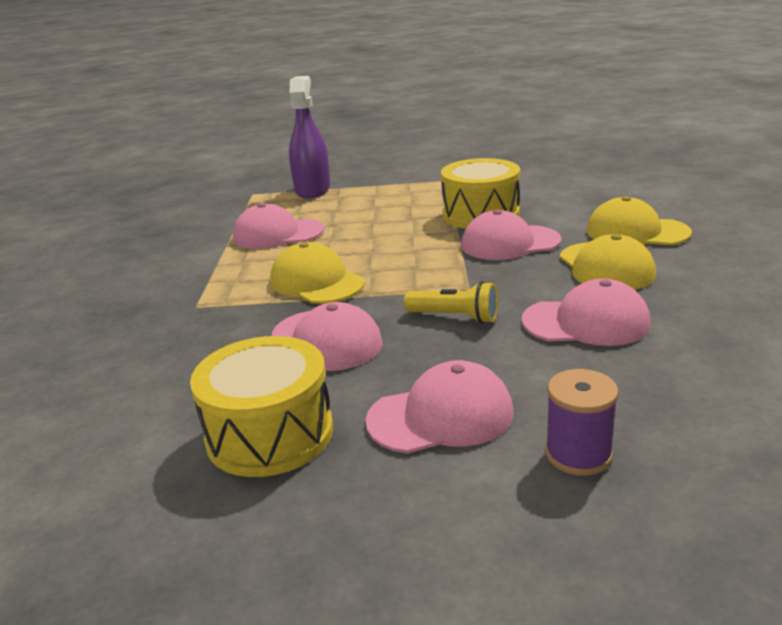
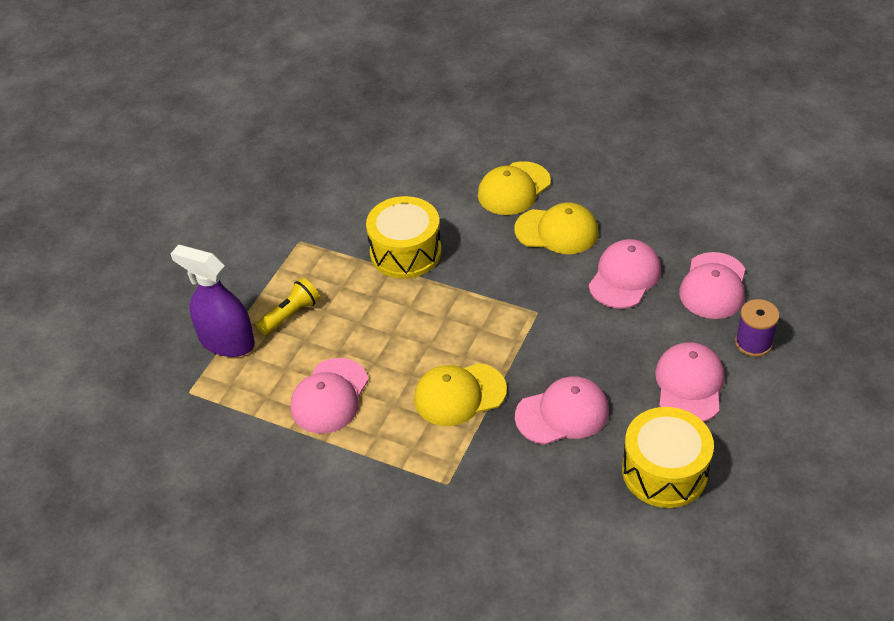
camera: 65 degrees left, 20 degrees up
yellow flashlight [404,281,498,324] -> yellow flashlight moved to [256,278,320,335]
pink cap [461,209,562,260] -> pink cap moved to [679,252,745,319]

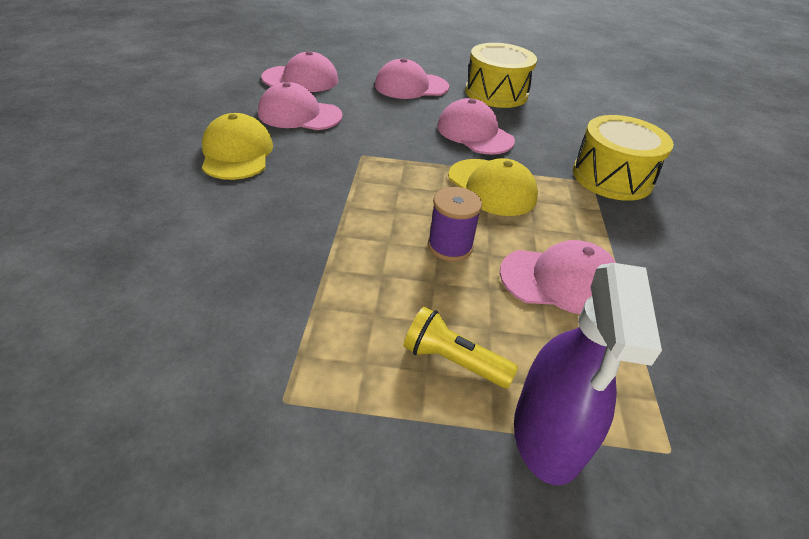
camera: 115 degrees left, 5 degrees down
yellow drum [366,196,442,279] -> yellow drum moved to [573,115,674,201]
yellow cap [478,161,551,215] -> none
purple spool [735,299,780,357] -> purple spool moved to [428,187,482,261]

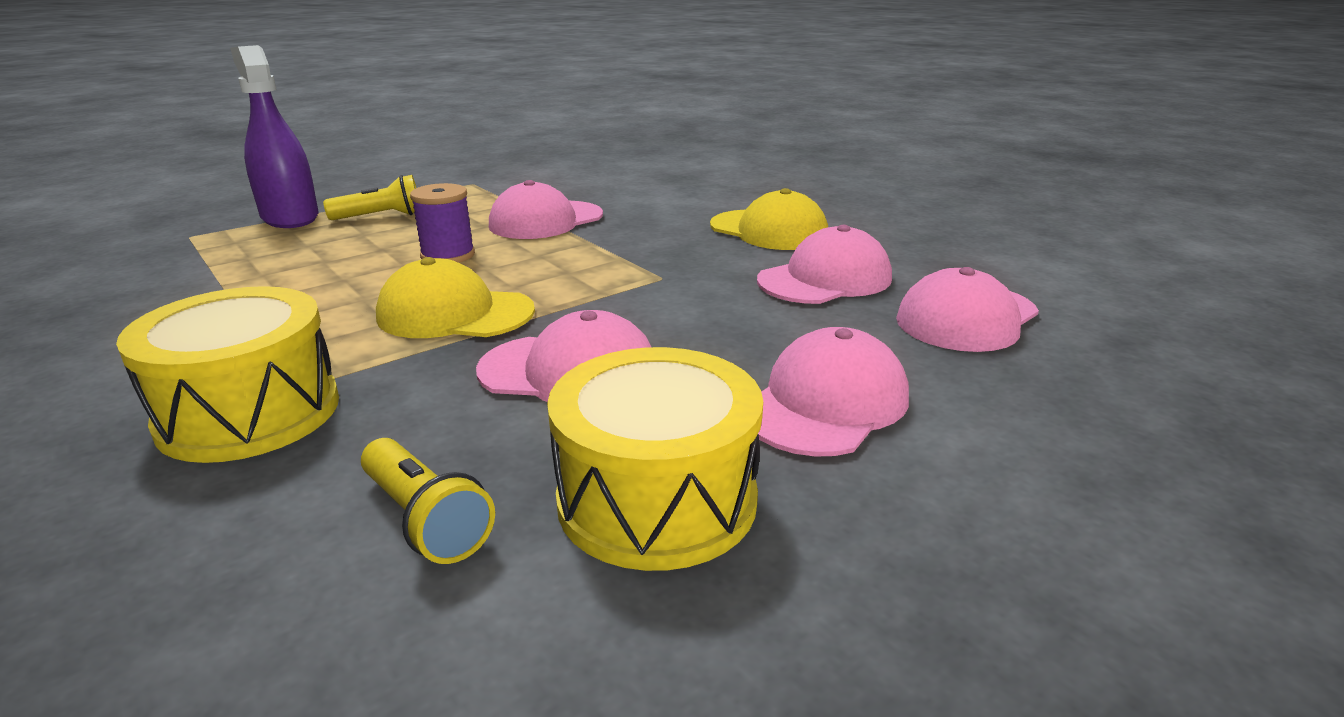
camera: 140 degrees right, 15 degrees down
pink cap [500,240,616,314] -> pink cap moved to [489,180,603,239]
none -> yellow flashlight [361,438,495,564]

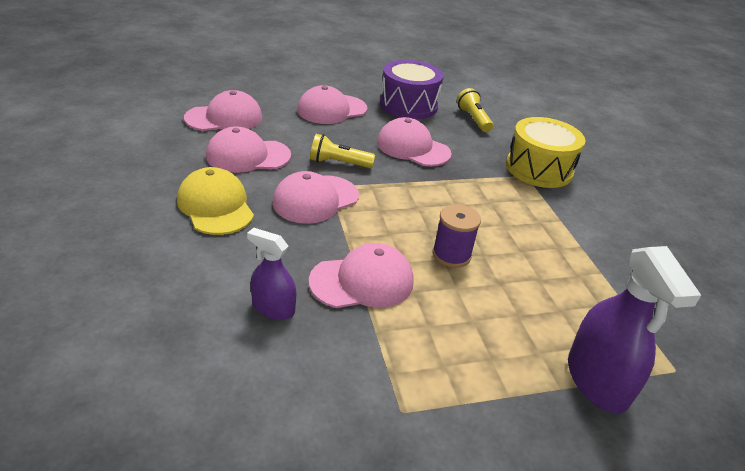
camera: 160 degrees left, 10 degrees up
yellow flashlight [323,175,416,220] -> yellow flashlight moved to [310,134,375,168]
yellow cap [376,257,535,338] -> none
yellow drum [547,347,763,571] -> purple drum [380,60,444,119]
none -> purple spray bottle [247,228,296,320]
none -> pink cap [272,171,359,224]

